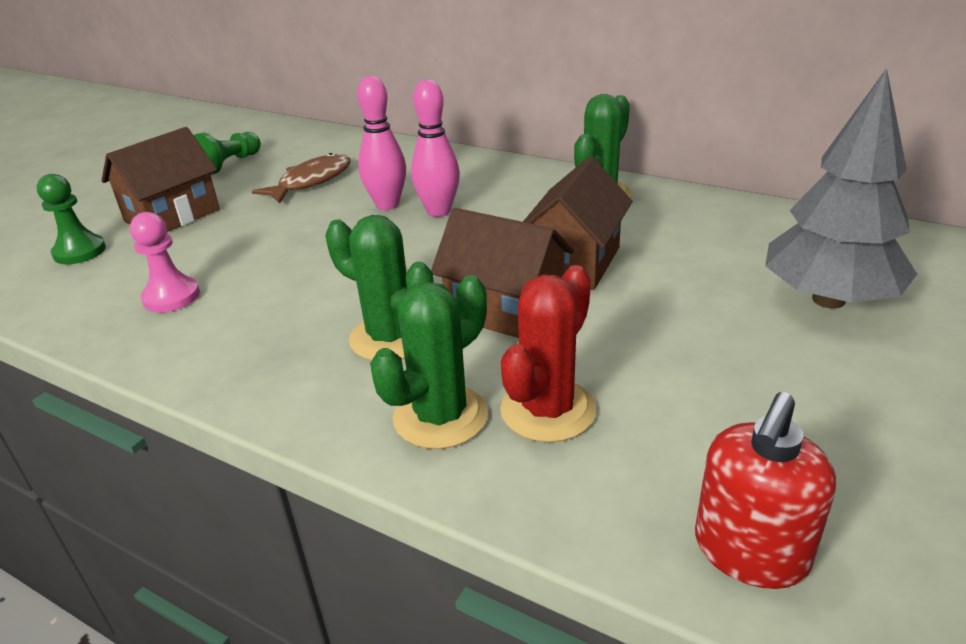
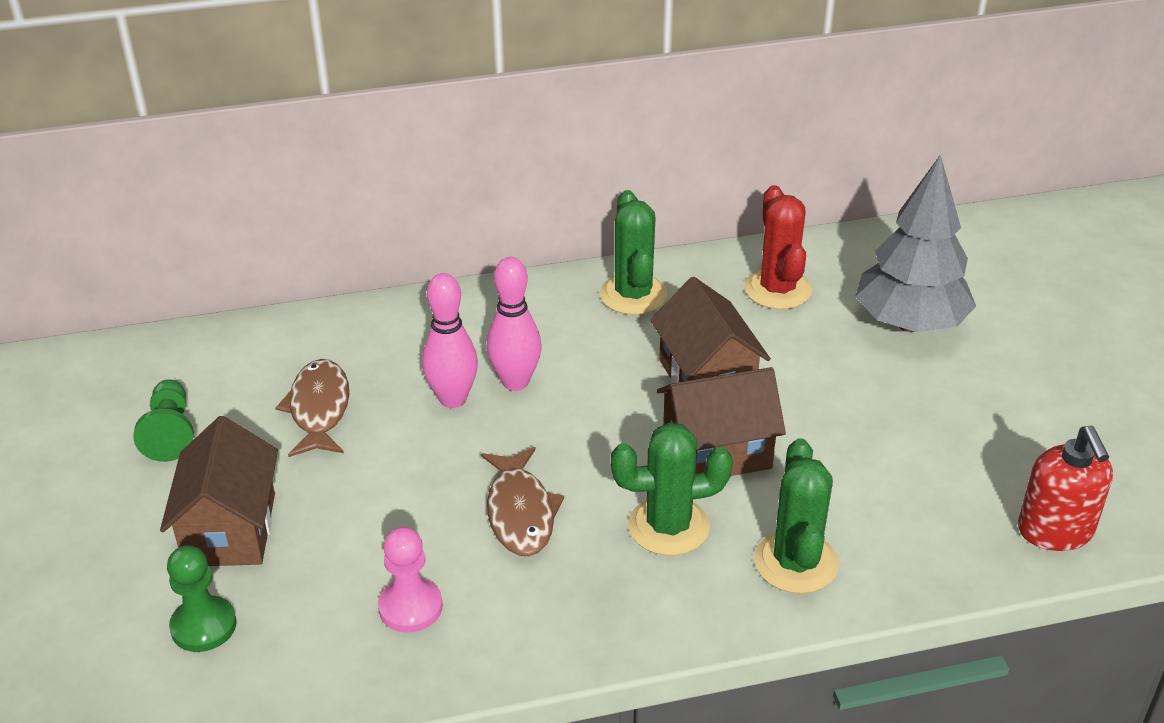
camera: 45 degrees left, 5 degrees up
red cactus [500,265,596,443] -> red cactus moved to [744,185,812,309]
none -> brown fish [481,447,564,556]

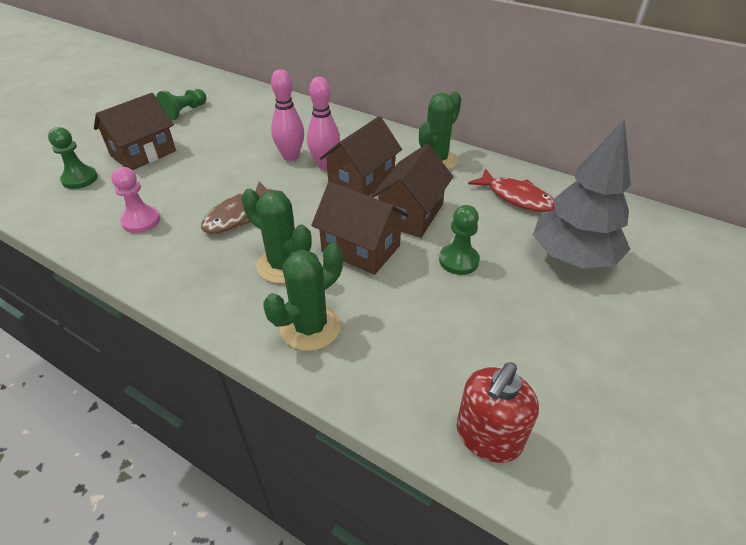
camera: 45 degrees right, 5 degrees up
brown fish [276,359,349,457] -> none
red cactus [744,185,812,309] -> red fish [468,168,555,212]
none -> brown house [320,116,402,196]
none -> green pawn [439,205,480,275]

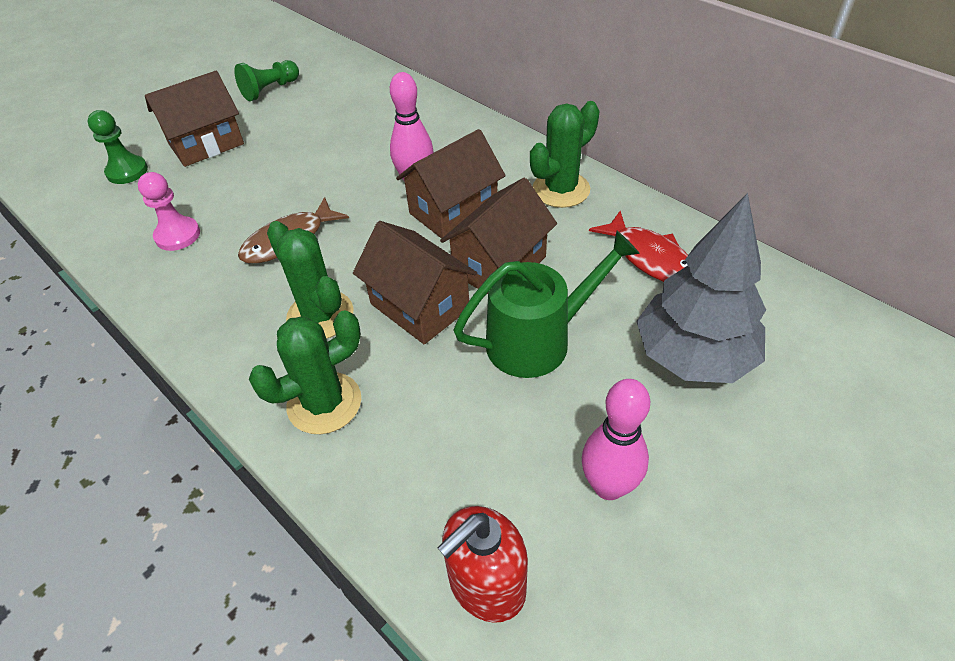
camera: 15 degrees right, 5 degrees up
pink bowling pin [271,69,304,161] -> pink bowling pin moved to [582,379,650,500]
green pawn [439,205,480,275] -> green watering can [454,231,640,378]

